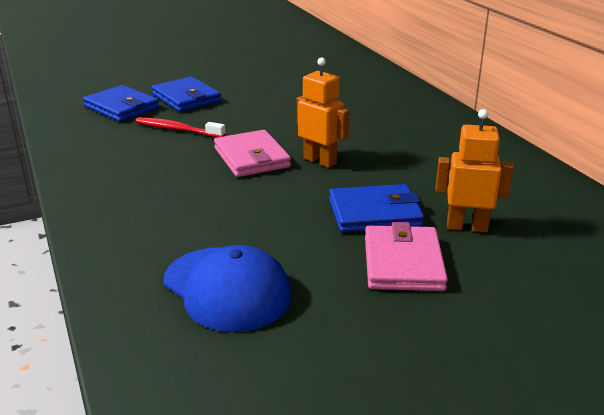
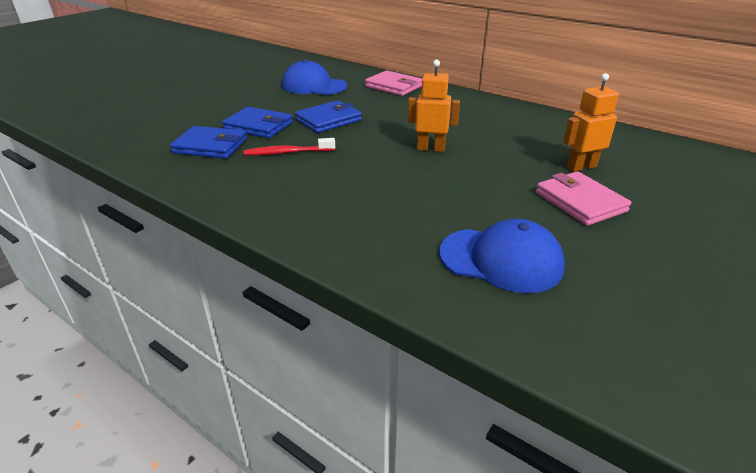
camera: 30 degrees left, 5 degrees up
pink wallet [214,130,291,177] -> pink wallet moved to [365,70,422,96]
blue wallet [329,184,424,233] -> blue wallet moved to [295,100,362,133]
none -> blue cap [282,60,347,95]

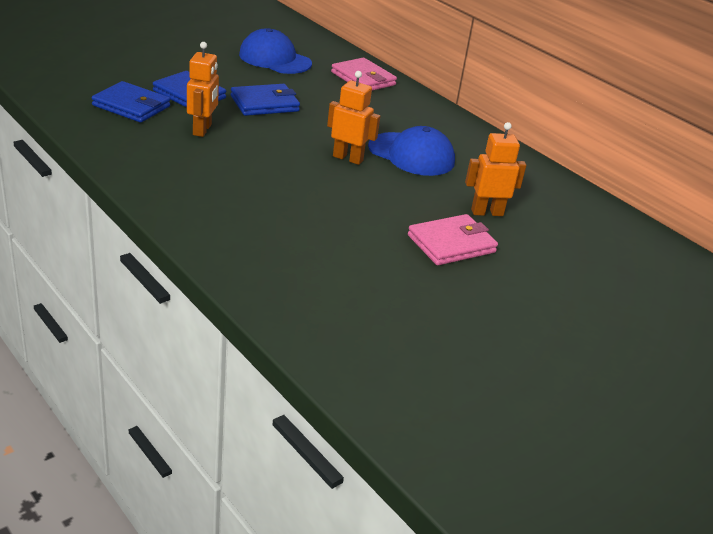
camera: 10 degrees right, 0 degrees up
red toothbrush [243,138,335,156] -> orange robot [187,42,219,137]
blue cap [439,219,565,293] -> blue cap moved to [368,126,455,176]
pink wallet [536,171,631,226] -> pink wallet turned 75 degrees clockwise [408,214,498,265]

